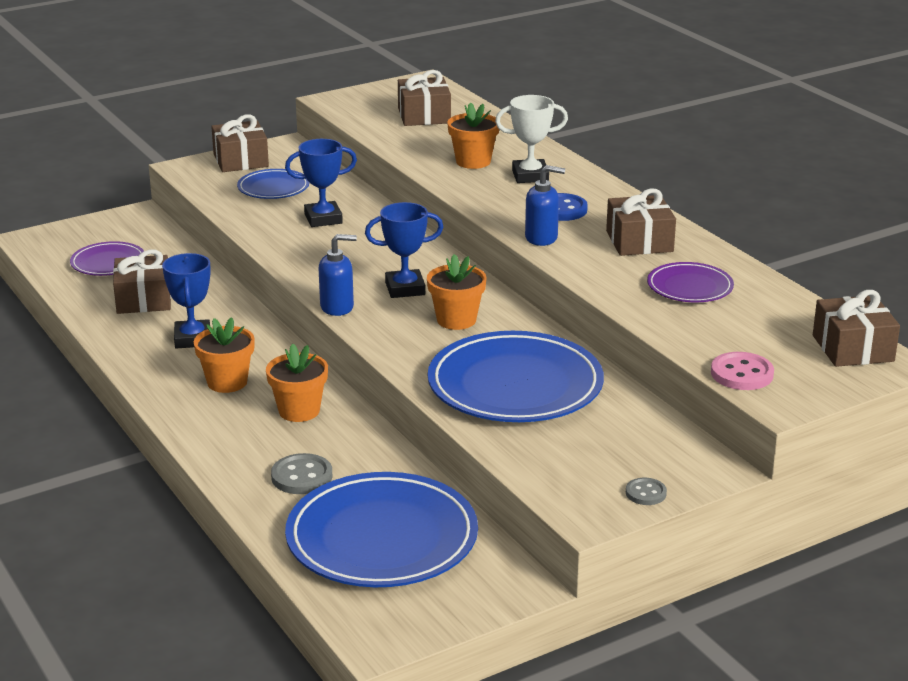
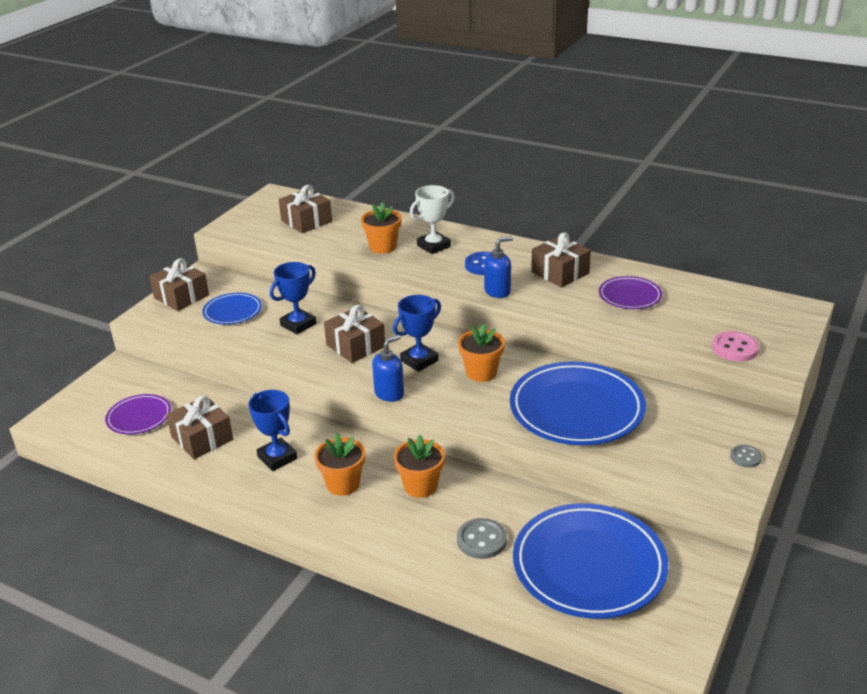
camera: 30 degrees left, 5 degrees up
brown gift [813,290,900,367] -> brown gift moved to [324,305,385,363]

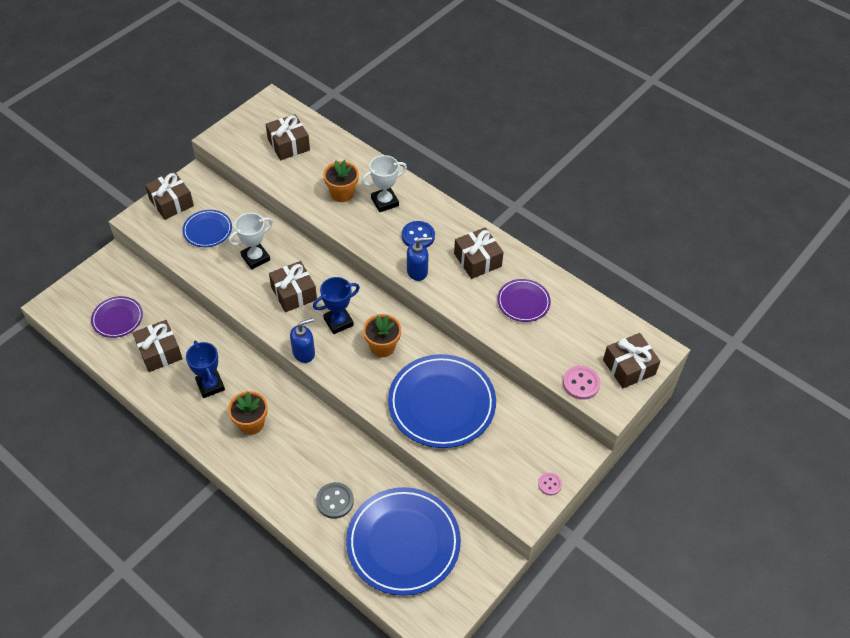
camera: 10 degrees right, 20 degrees up
blue trophy [270,262,316,334] -> white trophy [229,213,273,269]
orange flower pot [394,435,445,498] -> none
grey button [730,445,762,467] -> pink button [538,473,562,495]
none -> brown gift [603,333,661,388]

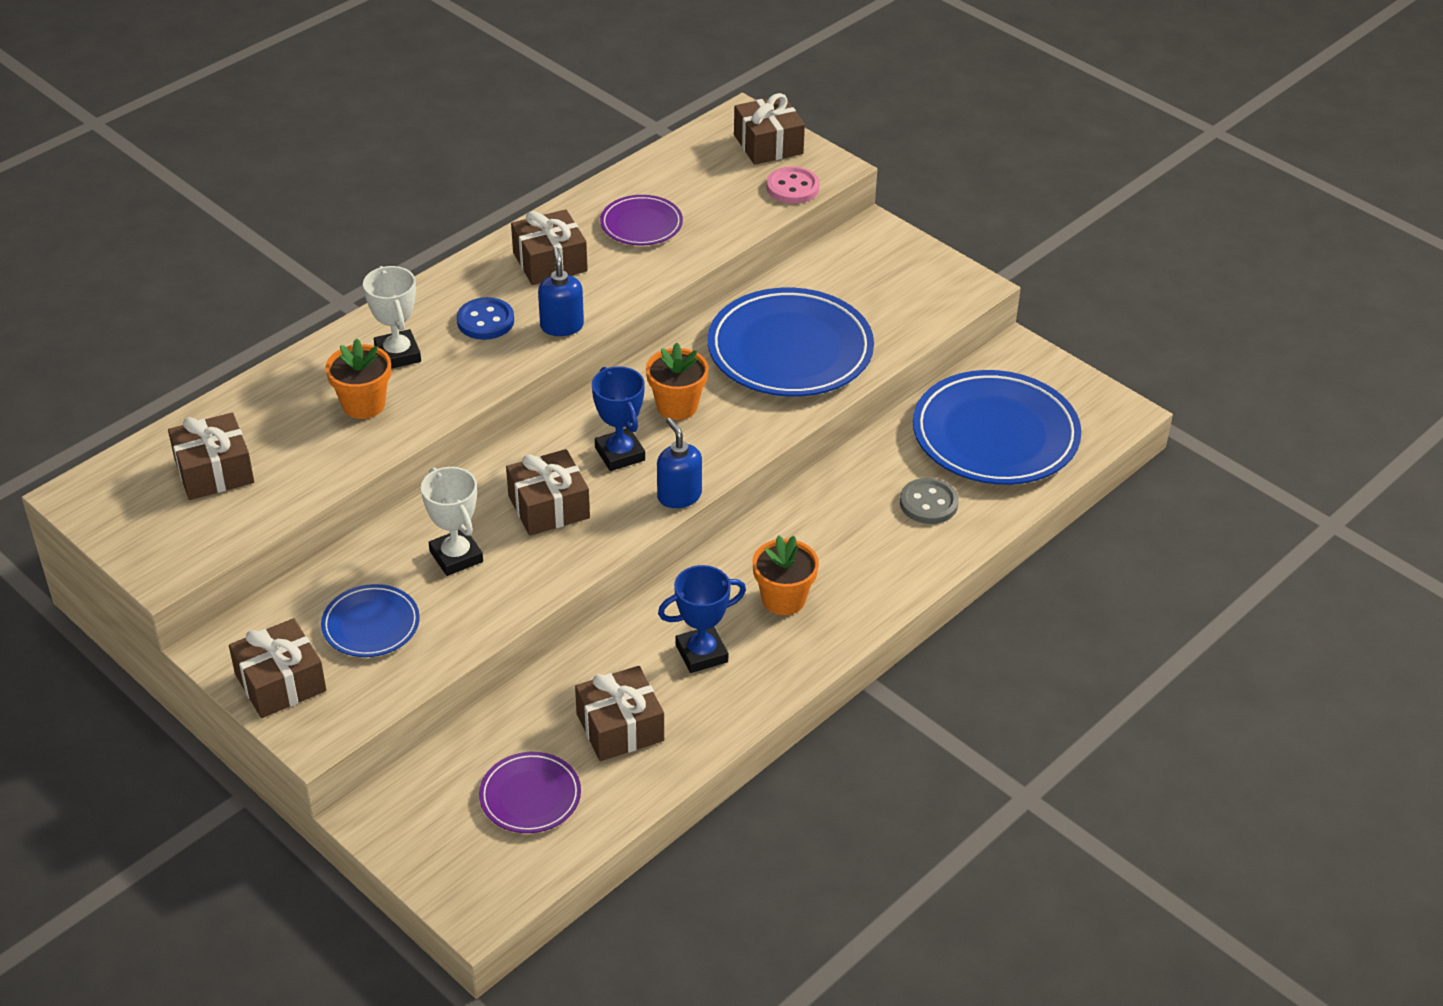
camera: 85 degrees left, 10 degrees down
pink button [538,473,562,495] -> none

